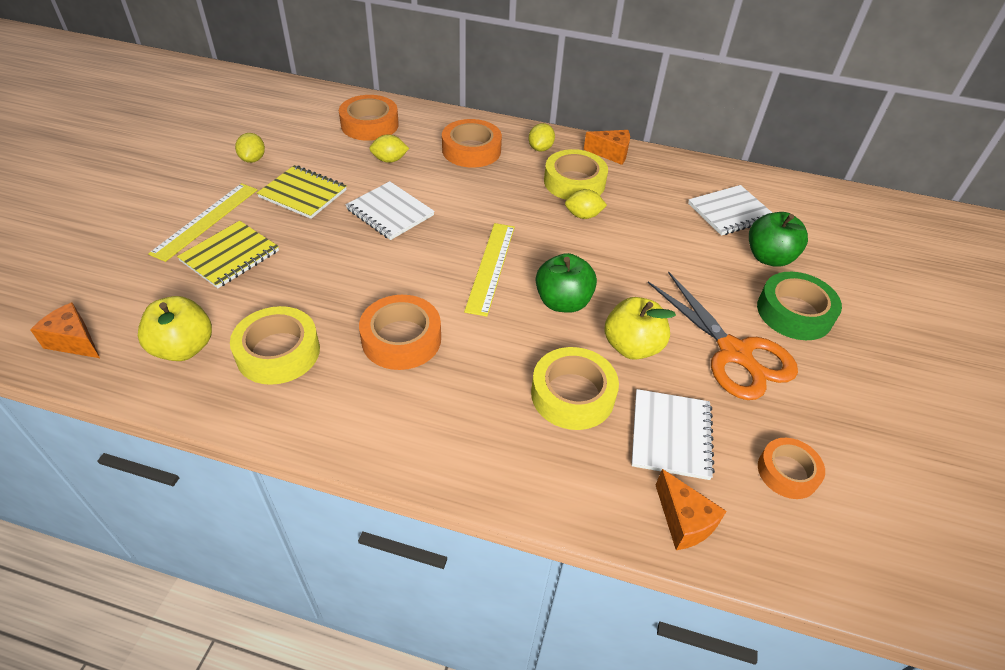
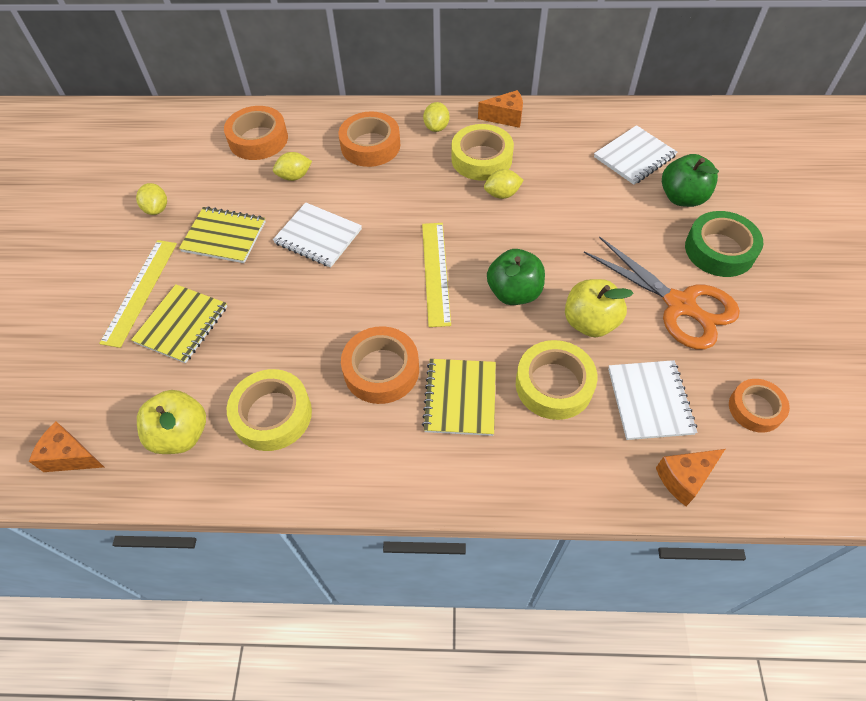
camera: 10 degrees left, 10 degrees up
orange cheese [656,469,727,550] -> orange cheese turned 105 degrees clockwise [656,449,725,506]
none -> yellow notebook [422,359,496,436]

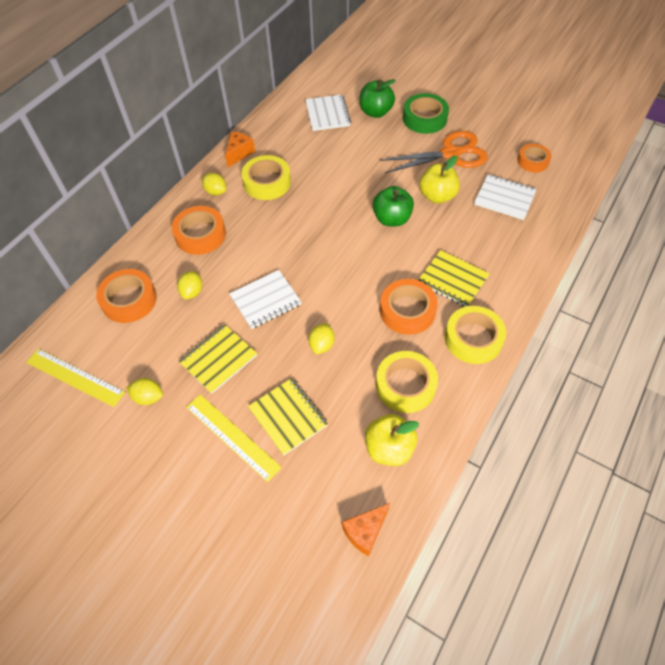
camera: 60 degrees left, 0 degrees up
yellow ruler [422,223,451,327] -> yellow ruler moved to [26,349,125,407]
yellow lemon [484,169,524,199] -> yellow lemon moved to [308,323,334,354]
yellow tape [516,340,597,420] -> yellow tape moved to [445,306,506,364]
orange cheese [656,449,725,506] -> none

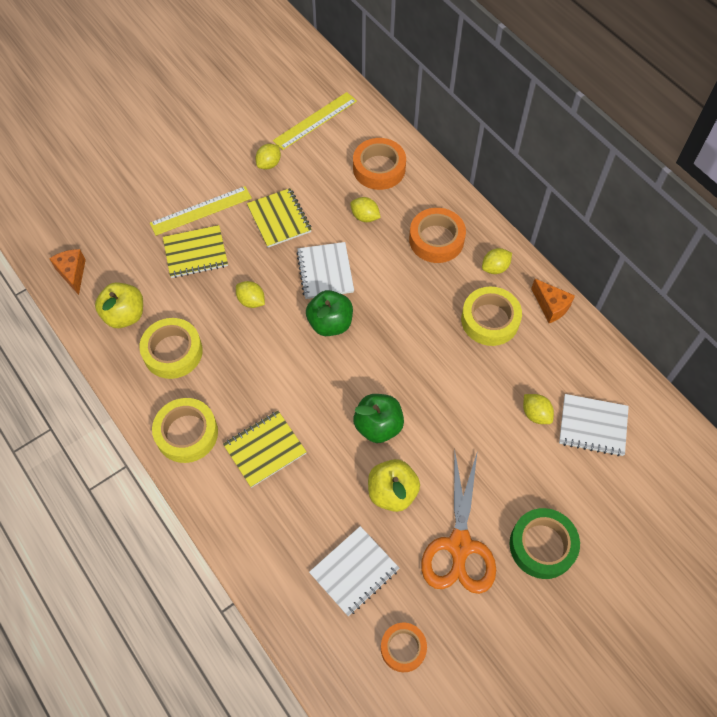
camera: 110 degrees right, 5 degrees up
green apple [360,79,396,118] -> green apple moved to [306,290,353,336]
orange tape [380,279,438,335] -> none
none -> yellow lemon [523,394,554,424]

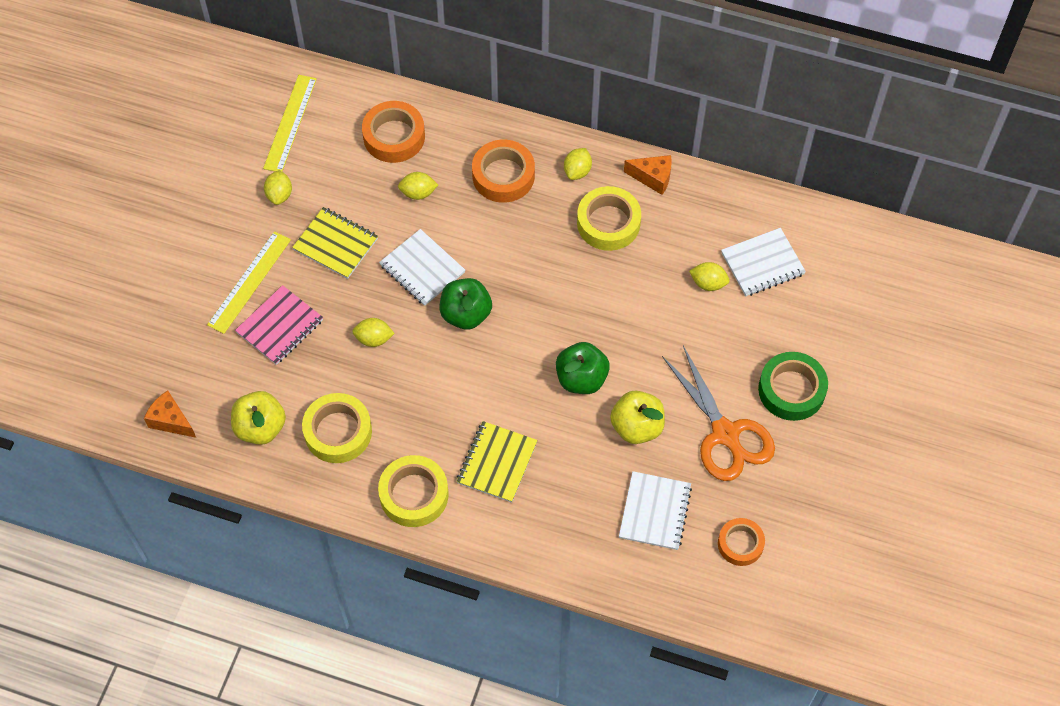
camera: 35 degrees left, 0 degrees up
yellow notebook [163,225,228,278] -> pink notebook [235,285,323,365]

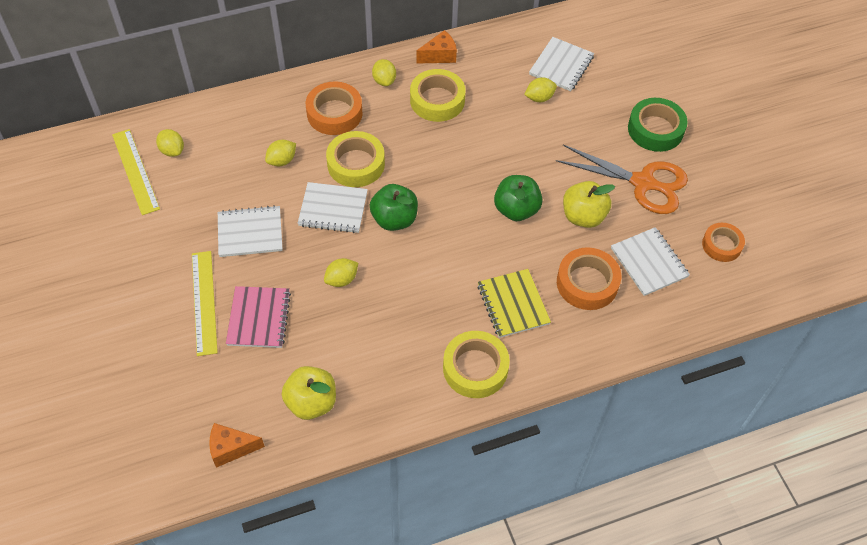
camera: 40 degrees left, 5 degrees down
yellow lemon [264,170,292,205] -> yellow lemon moved to [156,129,184,157]
yellow notebook [292,207,378,279] -> white notebook [218,205,283,257]
yellow tape [302,393,372,463] -> yellow tape moved to [326,131,385,187]
orange tape [362,101,425,163] -> orange tape moved to [557,247,621,310]

